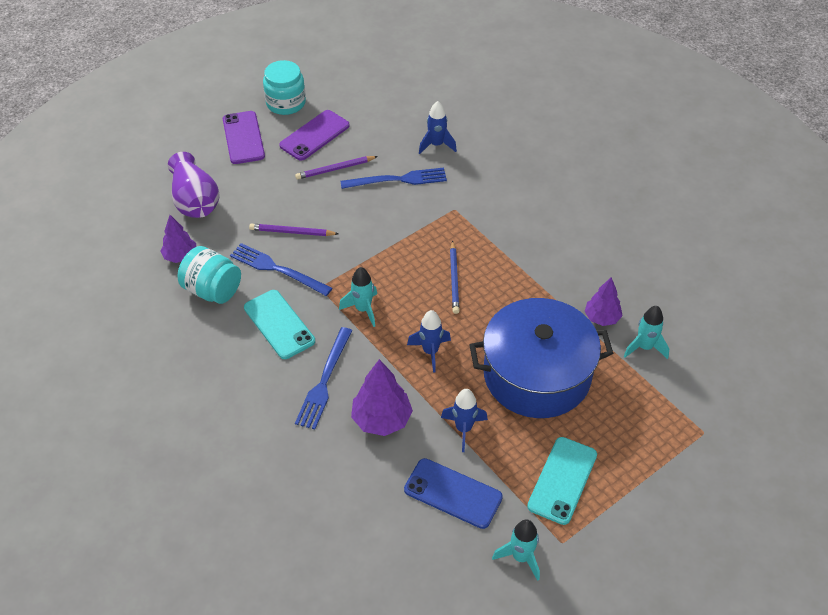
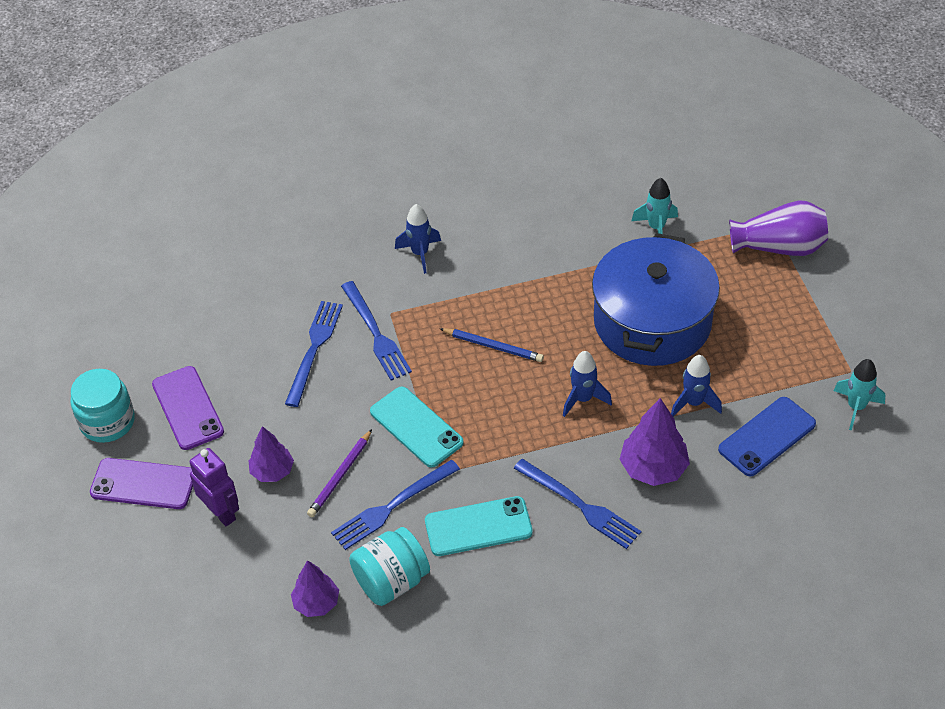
camera: 65 degrees left, 0 degrees up
purple vase [168,152,219,218] -> purple vase moved to [729,200,828,256]
purple pencil [295,156,378,180] -> none
turquoise rocket [339,267,377,327] -> none
blue rocket [419,101,457,154] -> blue rocket moved to [395,204,441,274]
turquoise phone [527,437,597,525] -> turquoise phone moved to [370,386,464,468]
purple tree [584,277,623,326] -> purple tree moved to [248,426,294,482]
none -> purple robot [190,448,239,526]
none -> blue fork [341,281,412,381]

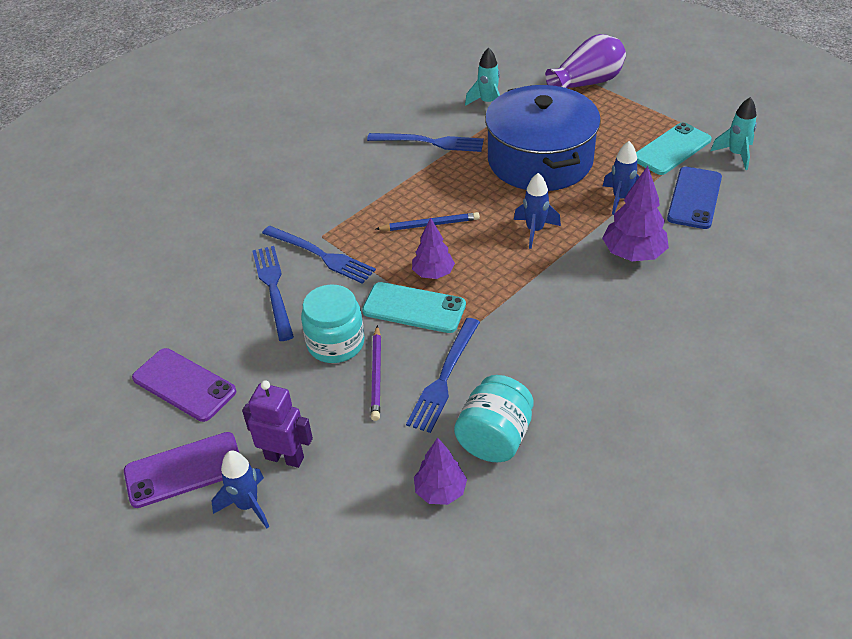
camera: 30 degrees left, 5 degrees down
turquoise jar [71,369,135,443] -> turquoise jar moved to [301,284,365,363]
purple tree [248,426,294,482] -> purple tree moved to [412,218,455,279]
blue rocket [395,204,441,274] -> blue rocket moved to [212,451,269,528]
turquoise phone [425,496,533,556] -> turquoise phone moved to [636,122,712,175]
blue fork [514,459,641,549] -> blue fork moved to [367,133,484,152]

